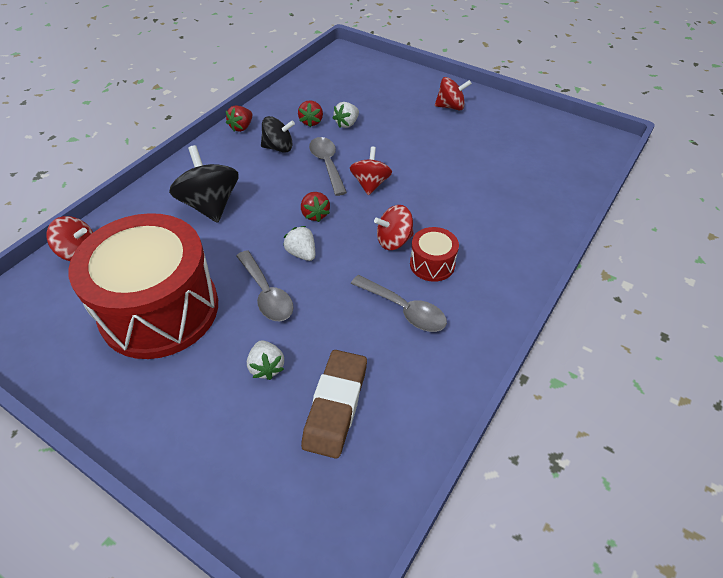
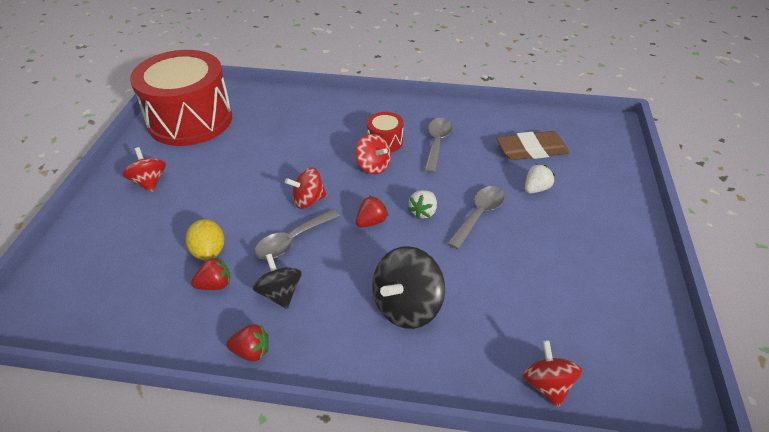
camera: 115 degrees left, 5 degrees down
red drum [68,213,218,359] -> red drum moved to [130,50,232,146]
white strawberry [333,102,359,128] -> yellow lemon [185,219,224,260]

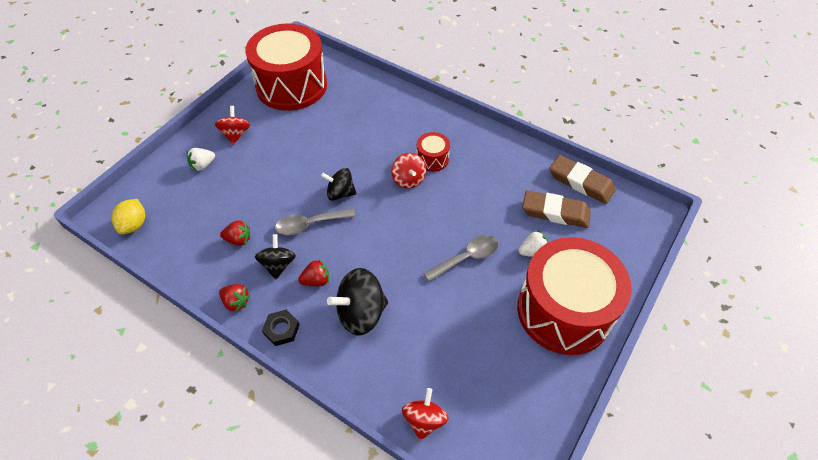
camera: 25 degrees right, 10 degrees up
yellow lemon [185,219,224,260] -> yellow lemon moved to [111,199,145,234]
red spinning top [285,167,327,209] -> black spinning top [321,168,356,201]
red strawberry [356,196,389,227] -> red strawberry moved to [298,260,329,286]
white strawberry [408,190,437,219] -> white strawberry moved to [187,148,215,171]
grey spoon [424,118,453,173] -> none
none -> black nut [262,310,299,346]
none -> red drum [517,237,632,355]
none -> brown eraser [549,155,616,204]

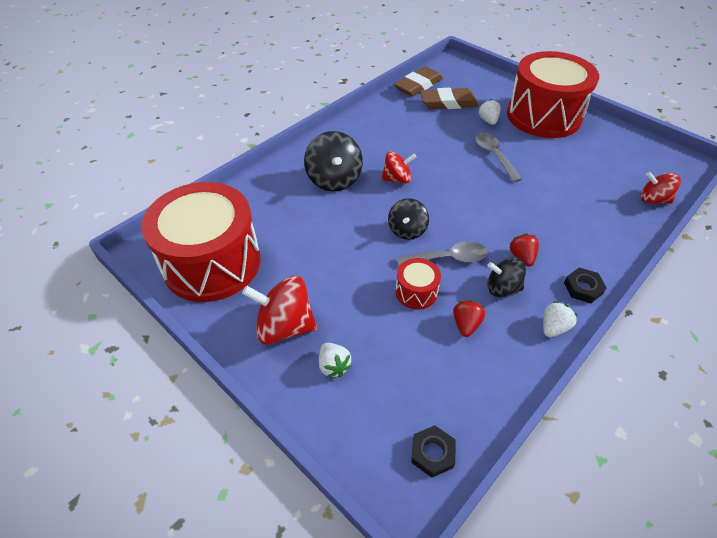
camera: 80 degrees left, 5 degrees down
yellow lemon [111,199,145,234] -> black nut [411,425,455,478]
red spinning top [215,106,250,145] -> red spinning top [242,276,317,345], size x1.56
red strawberry [219,284,250,312] -> white strawberry [543,301,578,337]
grey spoon [275,208,355,235] -> grey spoon turned 90 degrees counterclockwise [397,241,487,266]
black spinning top [327,268,388,335] -> black spinning top moved to [304,131,363,191]
red drum [417,132,450,172] -> red drum moved to [395,258,441,309]
brown eraser [522,190,591,228] -> brown eraser turned 60 degrees clockwise [420,88,479,109]

